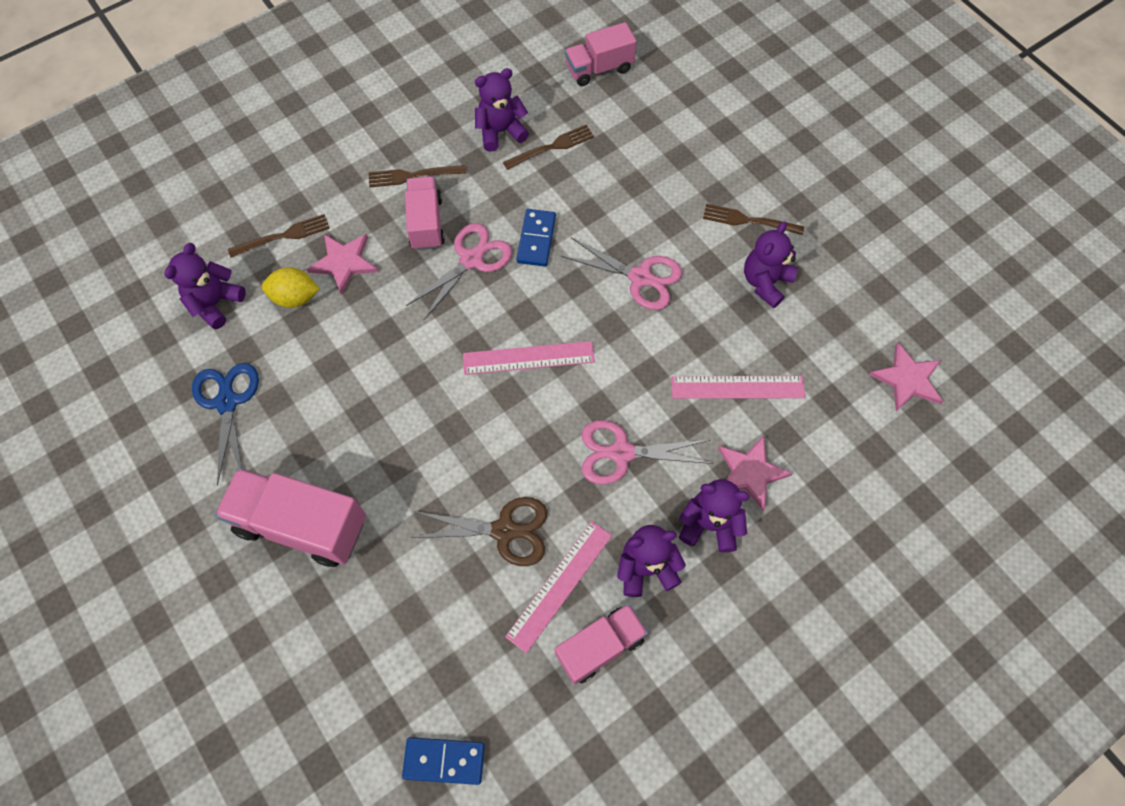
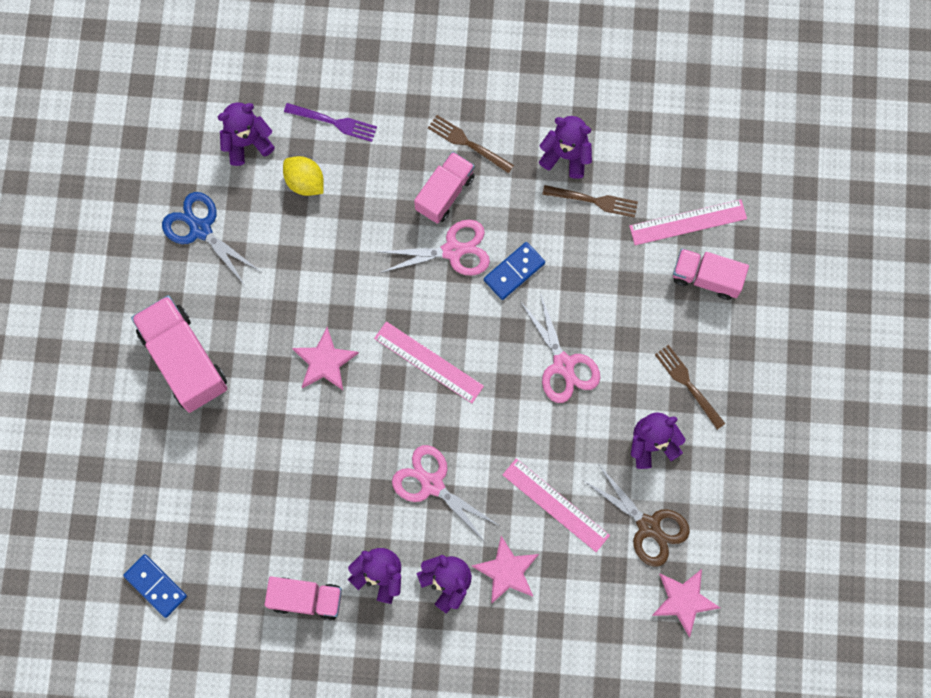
camera: 40 degrees right, 10 degrees up
blue scissors [192,363,259,486] -> blue scissors turned 75 degrees counterclockwise [162,192,261,287]
brown fork [228,214,330,257] -> purple fork [284,103,377,142]
pink star [307,234,378,294] -> pink star moved to [292,327,359,390]
brown scissors [411,497,548,566] -> brown scissors moved to [584,464,690,567]
pink ruler [505,521,612,653] -> pink ruler moved to [629,199,747,245]
pink truck [565,22,637,86] -> pink truck moved to [673,248,749,300]

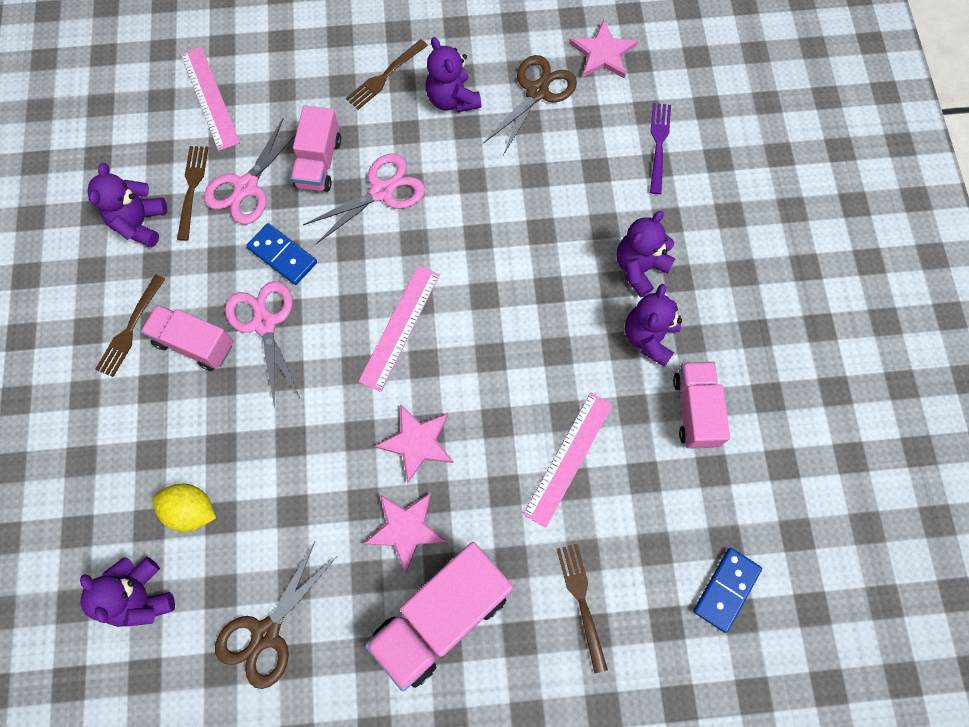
camera: 100 degrees left, 5 degrees down
blue scissors [162,192,261,287] -> brown scissors [215,542,336,689]
yellow lemon [283,156,324,196] -> yellow lemon turned 75 degrees clockwise [152,484,216,532]
purple fork [284,103,377,142] -> purple fork moved to [650,103,671,194]
pink scissors [392,445,500,542] -> pink scissors moved to [204,118,297,224]
pink star [472,536,539,604] -> pink star moved to [363,492,447,574]
pink ruler [503,458,610,552] -> pink ruler moved to [523,392,613,528]
pink truck [673,248,749,300] -> pink truck moved to [291,105,341,192]
none -> brown fork [557,544,608,673]

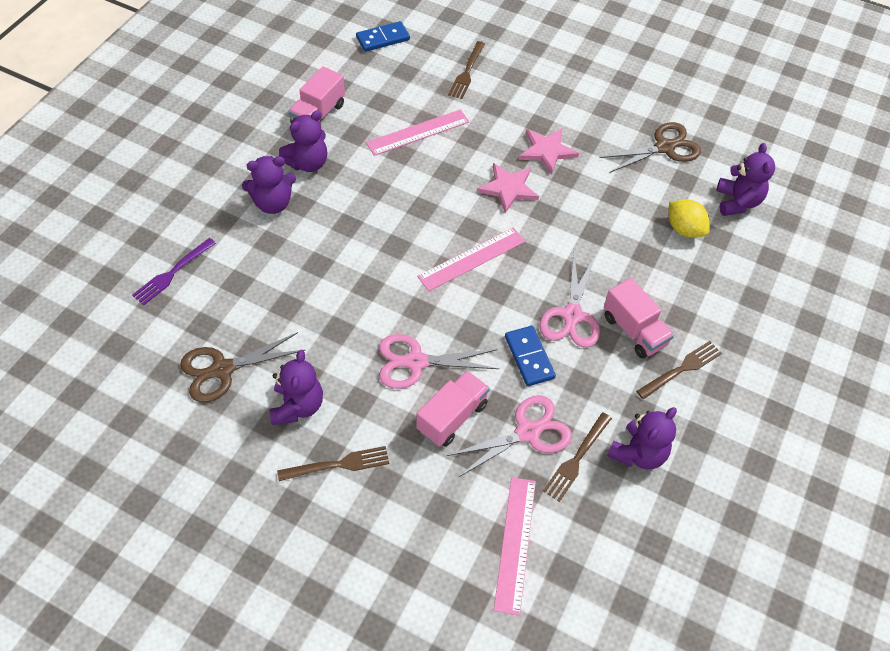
camera: 150 degrees left, 15 degrees down
pink truck [365,542,513,692] -> none
pink star [569,20,638,79] -> none

